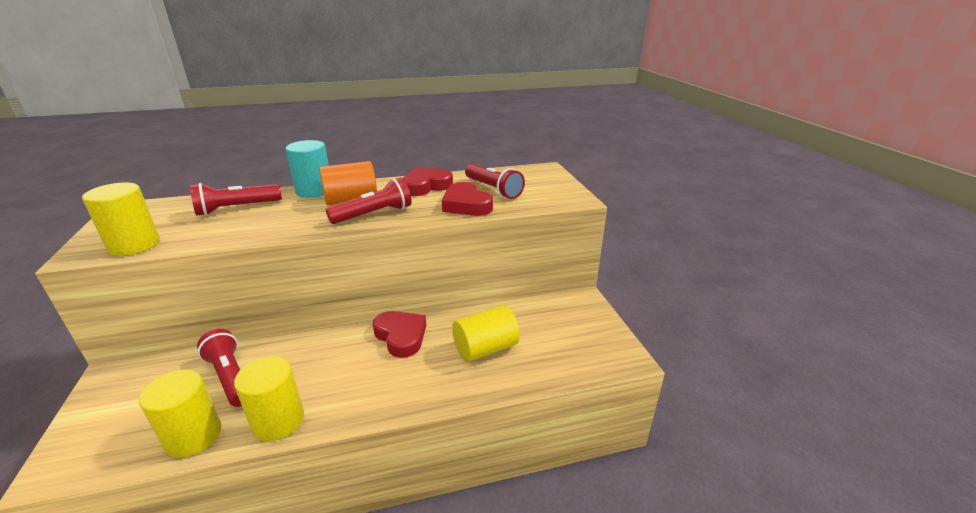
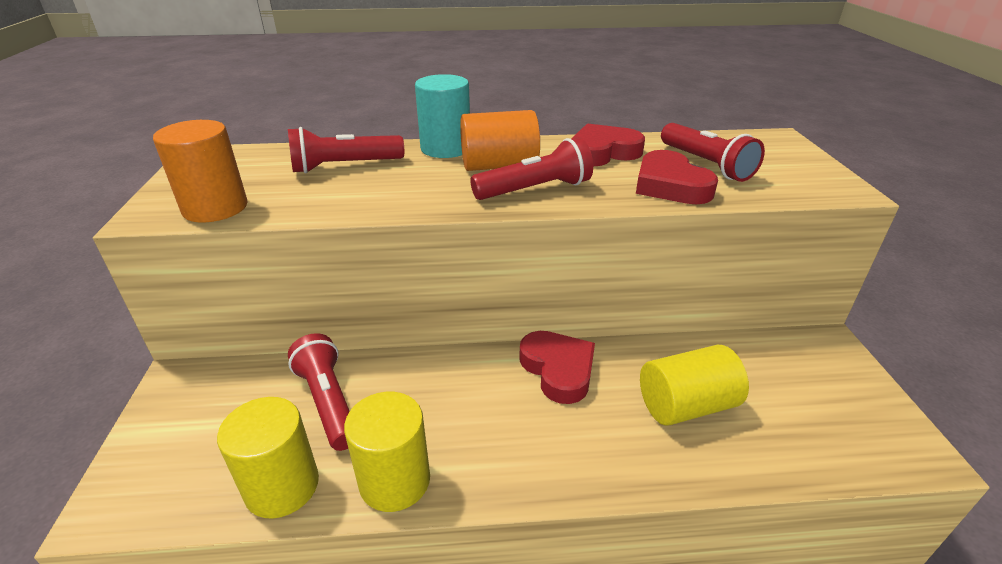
camera: 10 degrees right, 5 degrees up
yellow cylinder [82,182,160,256] -> orange cylinder [153,120,248,222]

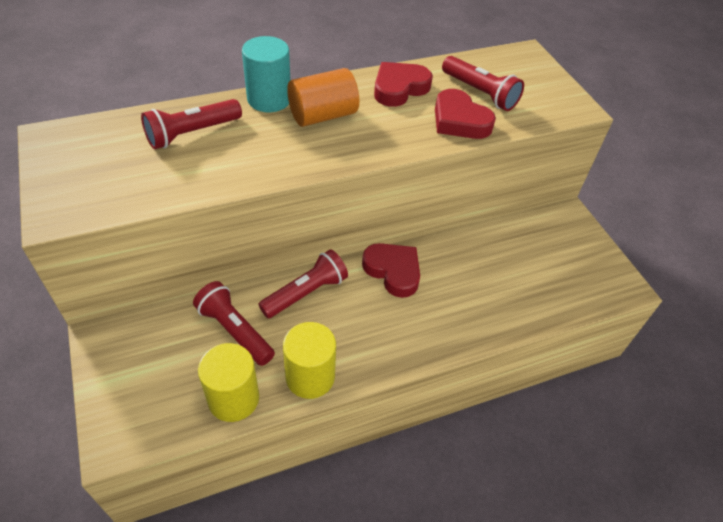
camera: 20 degrees left, 15 degrees up
orange cylinder [153,120,248,222] -> none
red flashlight [470,137,593,200] -> red flashlight moved to [258,249,348,318]
yellow cylinder [640,345,749,426] -> none

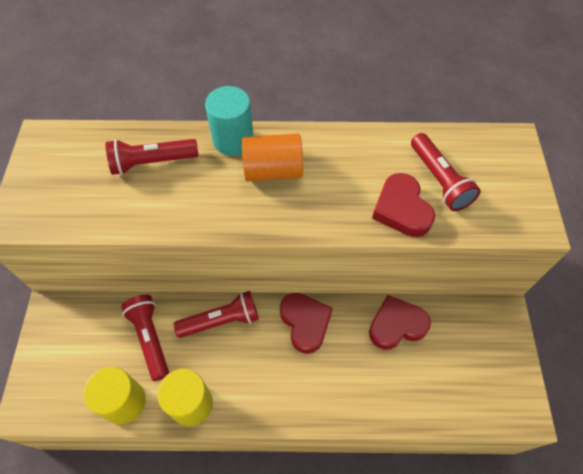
camera: 25 degrees right, 10 degrees up
red heart [374,62,433,107] -> red heart moved to [369,295,431,350]

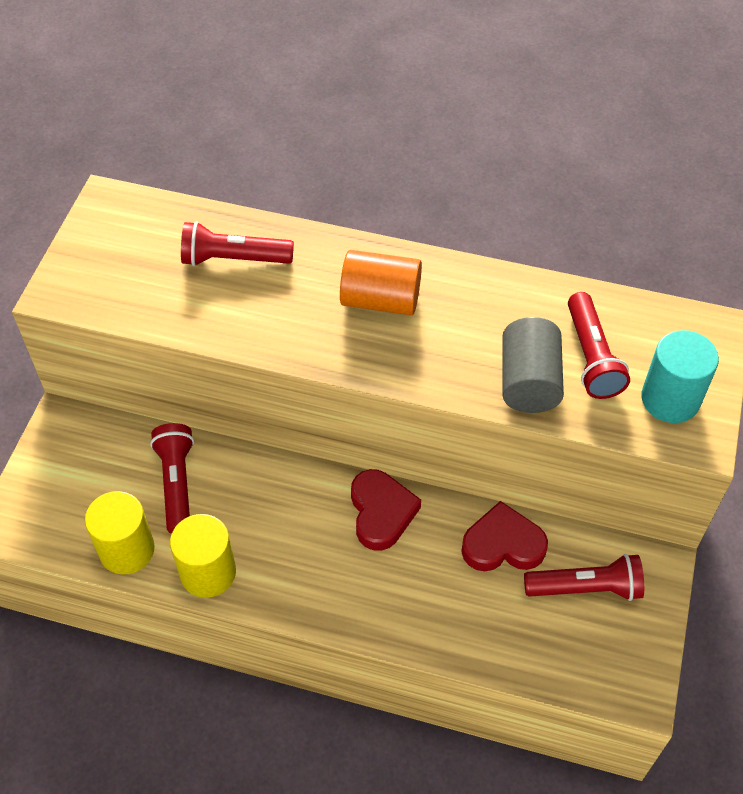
camera: 15 degrees right, 5 degrees down
red flashlight [174,291,259,338] -> red flashlight moved to [524,554,644,601]
turquoise cylinder [205,86,254,156] -> turquoise cylinder moved to [641,330,719,423]
red heart [372,173,435,237] -> grey cylinder [502,317,564,413]

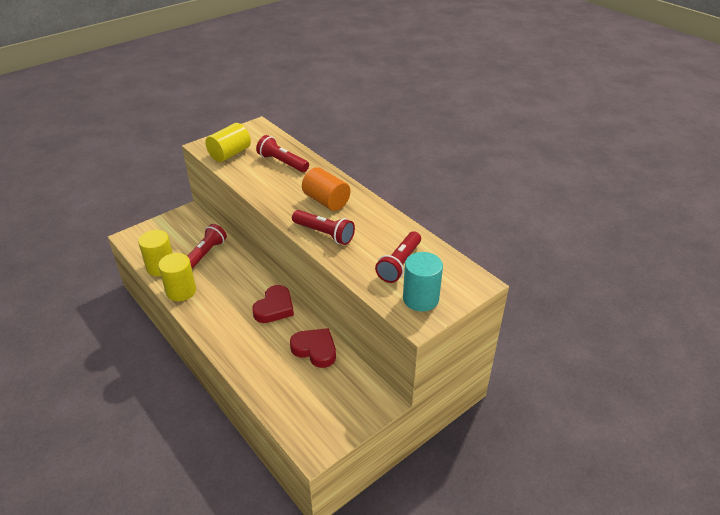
camera: 35 degrees right, 15 degrees down
grey cylinder [502,317,564,413] -> none
red flashlight [524,554,644,601] -> red flashlight moved to [292,210,355,245]
none -> yellow cylinder [205,123,251,162]

